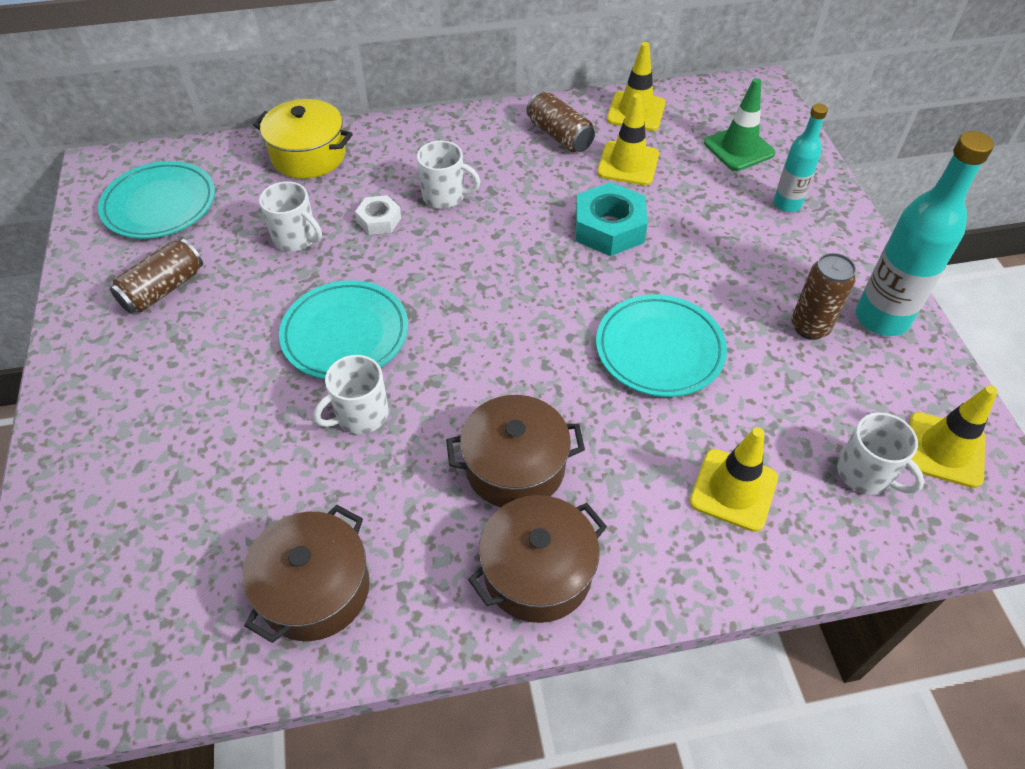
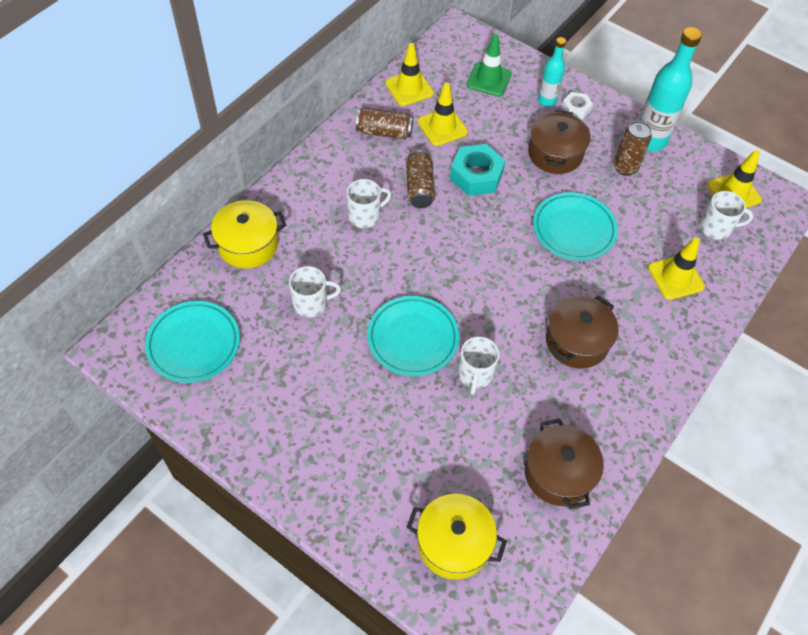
camera: 45 degrees left, 5 degrees up
brown can [110,238,203,314] -> brown can moved to [406,150,435,208]
white nut [355,195,401,235] -> white nut moved to [562,92,593,120]
brown pot [468,495,607,623] -> brown pot moved to [528,110,591,174]
none -> yellow pot [407,494,507,580]

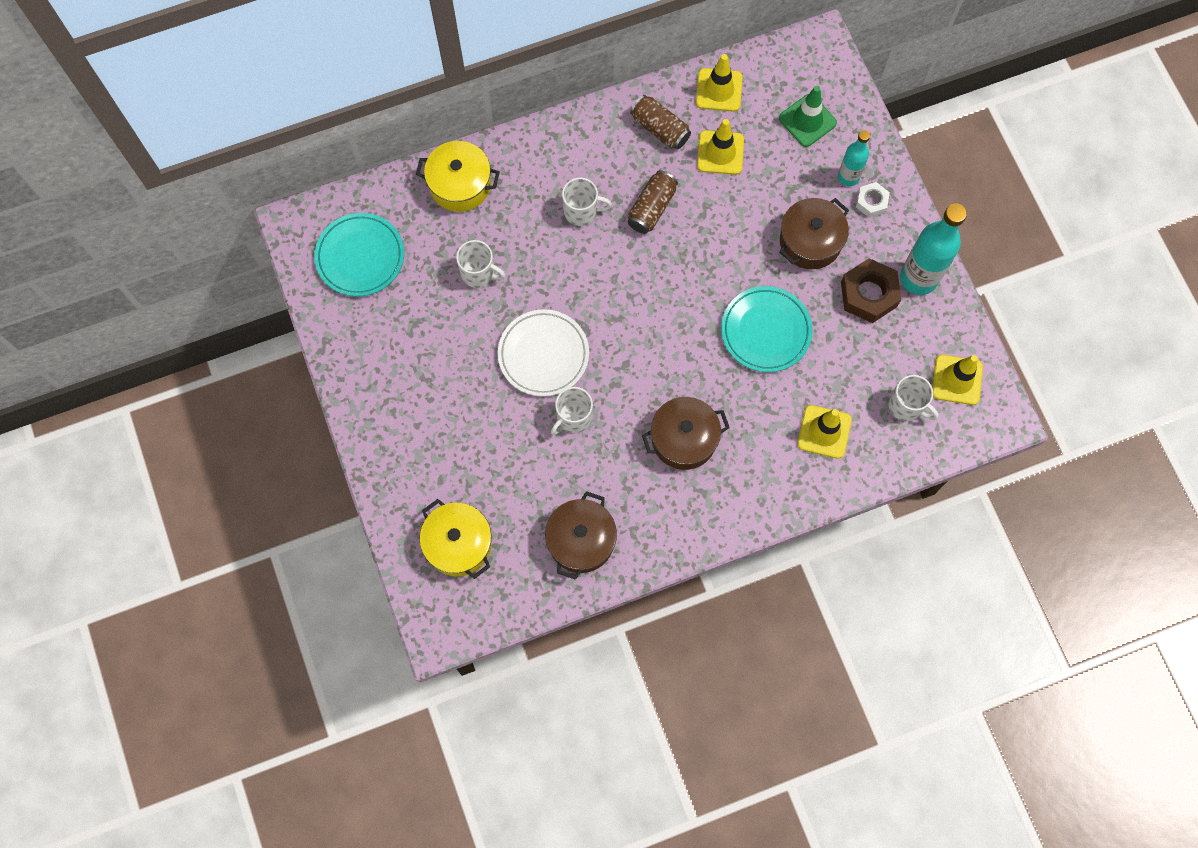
camera: 35 degrees right, 15 degrees up
turquoise plate [367,296,459,376] -> white plate [498,309,589,397]
turquoise nut [450,144,506,196] -> none
brown can [614,121,652,176] -> brown nut [841,258,901,323]

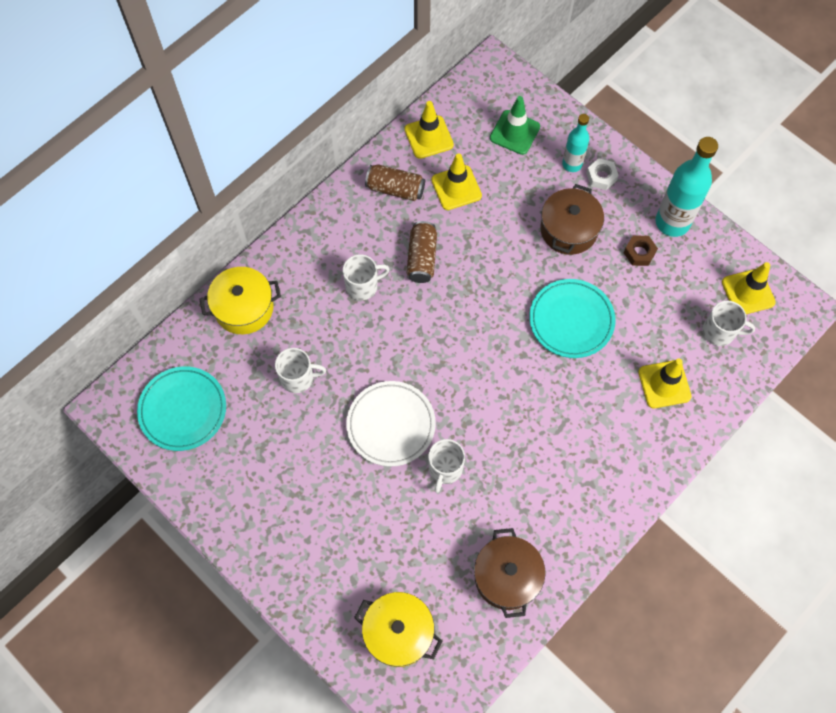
camera: 25 degrees left, 5 degrees down
brown pot [642,397,730,470] -> none
brown nut [841,258,901,323] -> brown nut [624,236,658,266], size x0.57

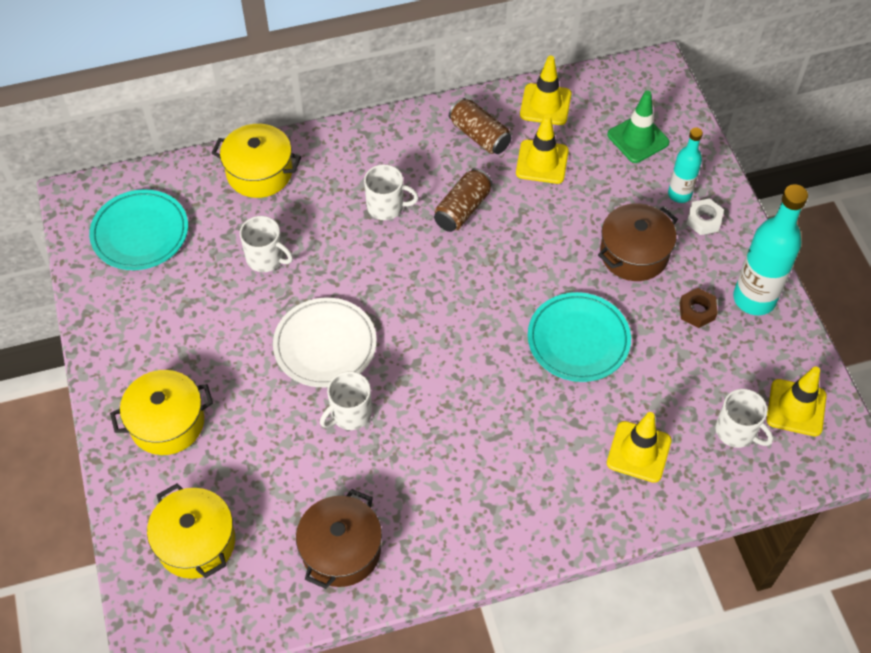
camera: 30 degrees right, 10 degrees down
none -> yellow pot [110,370,213,455]

